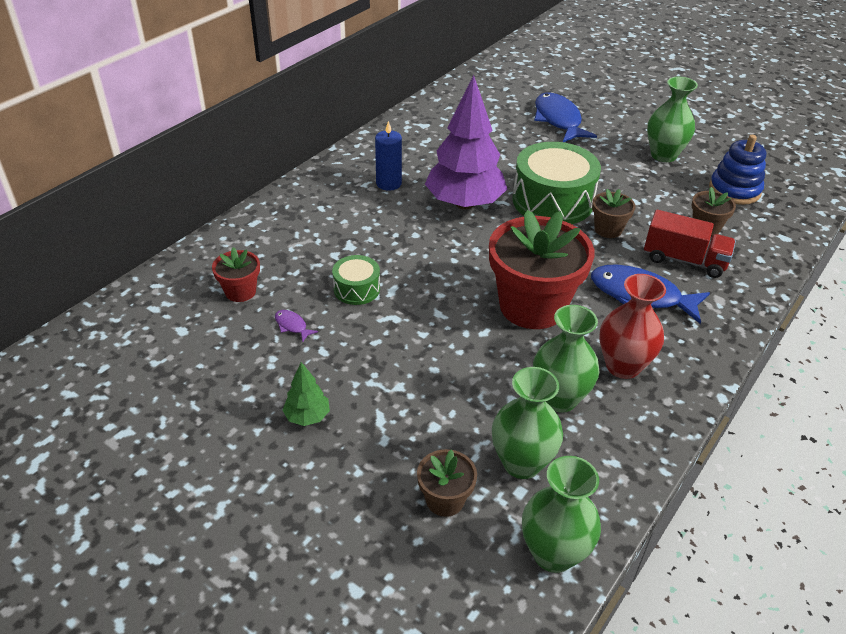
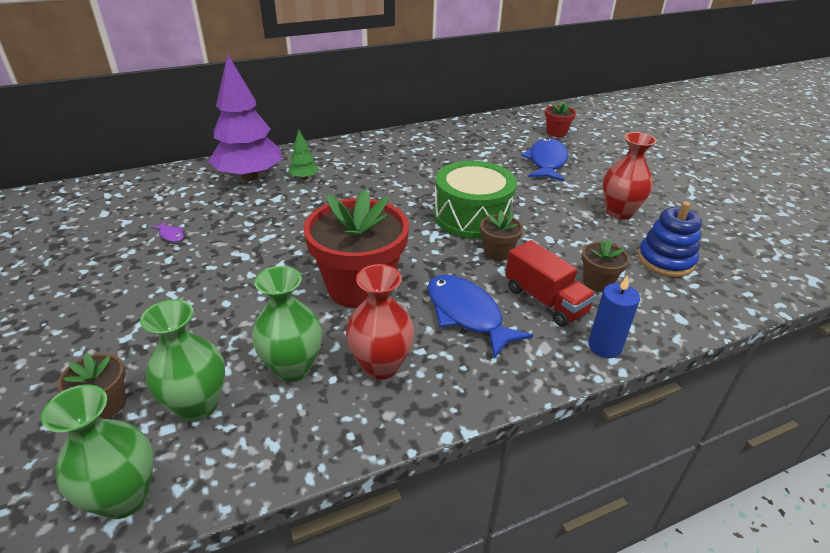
camera: 30 degrees right, 5 degrees down
red flower pot [212,247,260,302] -> red flower pot moved to [545,101,576,137]
purple fish [275,310,318,342] -> purple fish turned 150 degrees clockwise [151,221,184,242]
green tree [282,362,330,426] -> green tree moved to [288,130,319,180]
green drum [332,255,380,305] -> none
blue candle [375,121,402,191] -> blue candle moved to [588,275,640,358]
purple tree [425,75,507,209] -> purple tree moved to [209,54,282,181]
green vase [647,77,698,162] -> red vase [603,132,657,220]

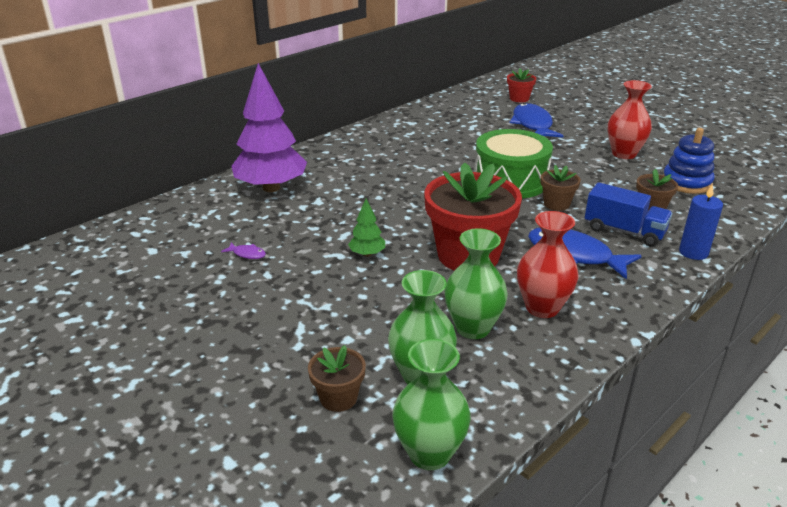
camera: 20 degrees left, 5 degrees down
green tree [288,130,319,180] -> green tree moved to [348,199,385,257]
red truck [505,240,596,327] -> blue truck [585,182,673,247]

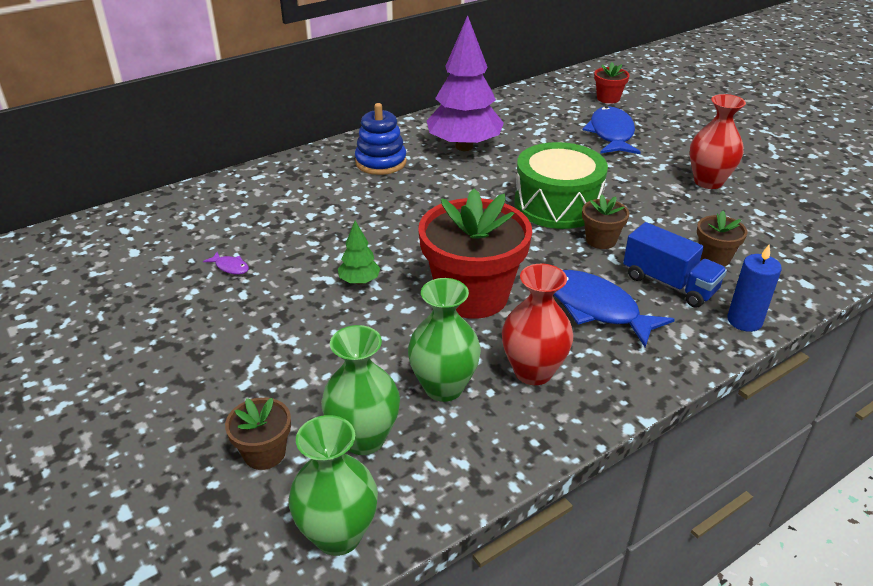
camera: 10 degrees right, 5 degrees up
purple tree [231,63,307,192] -> purple tree moved to [427,15,504,151]
blue stacking toy [663,128,715,194] -> blue stacking toy moved to [355,103,407,175]

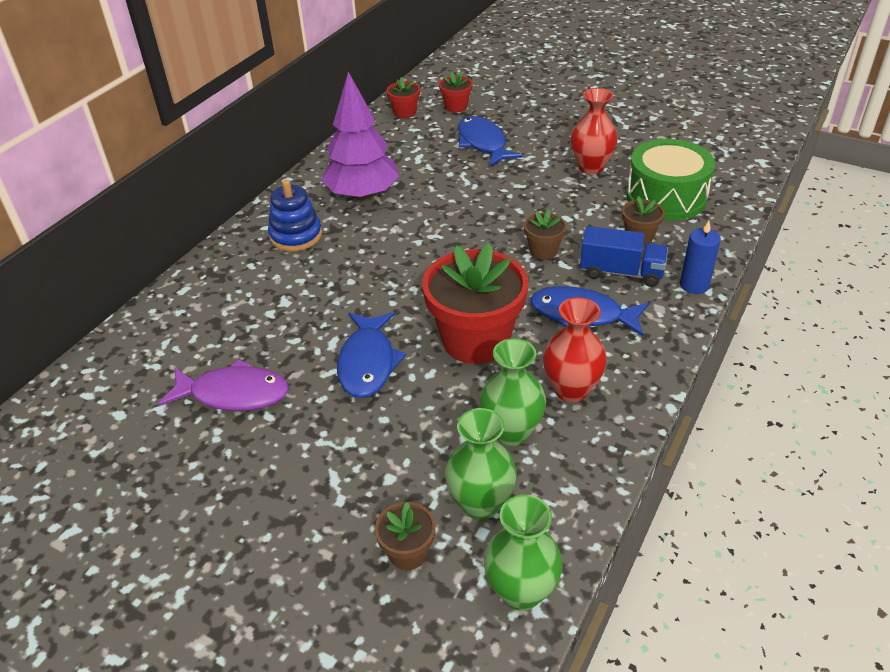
camera: 25 degrees left, 5 degrees up
purple fish [203,252,249,274] -> purple fish [158,359,289,411], size x2.42
green tree [338,221,380,284] -> blue fish [337,312,406,398]
green drum [514,142,608,229] -> green drum moved to [626,139,715,220]
none -> red flower pot [386,77,420,118]

